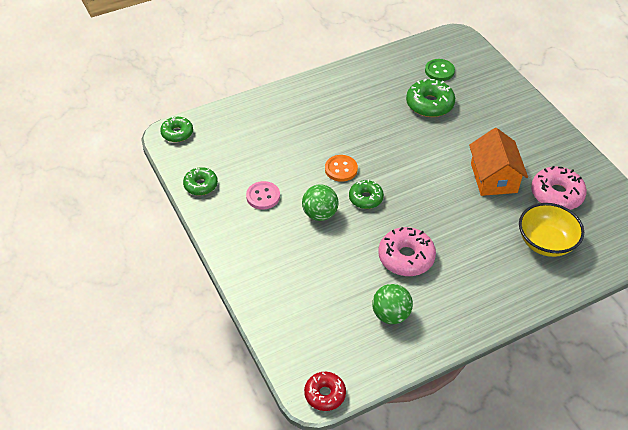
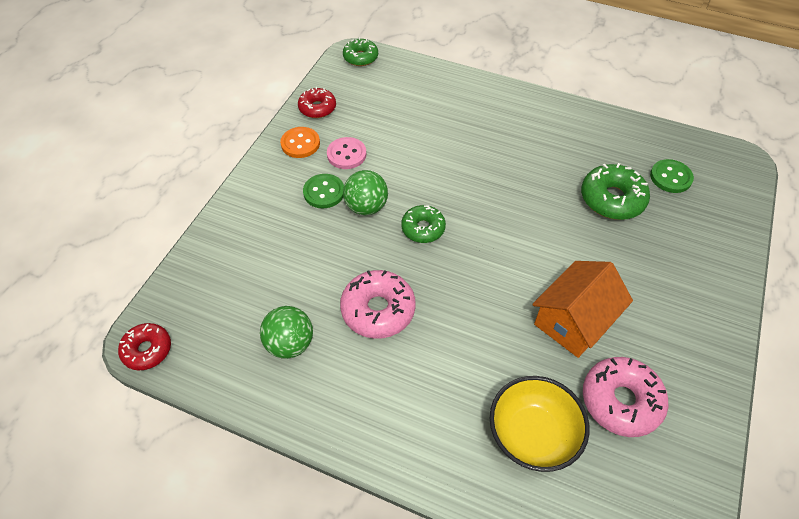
camera: 50 degrees right, 5 degrees up
green donut [183,167,218,196] -> red donut [298,87,336,118]
orange button [325,155,358,182] -> orange button moved to [280,127,320,158]
none -> green button [303,174,344,208]

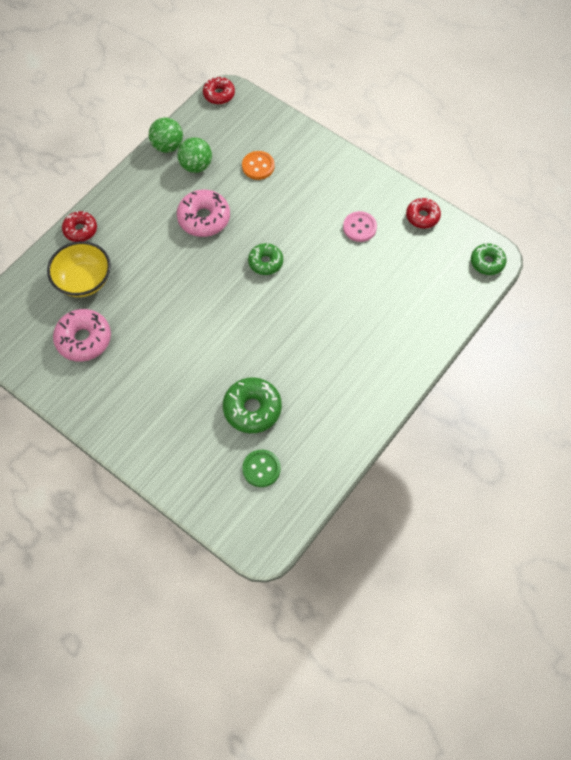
camera: 105 degrees right, 10 degrees up
orange button [280,127,320,158] -> orange button moved to [242,151,274,180]
green button [303,174,344,208] -> none
green ball [343,170,388,215] -> green ball moved to [149,117,183,153]
orange house [532,261,633,358] -> none
none -> red donut [62,211,97,242]

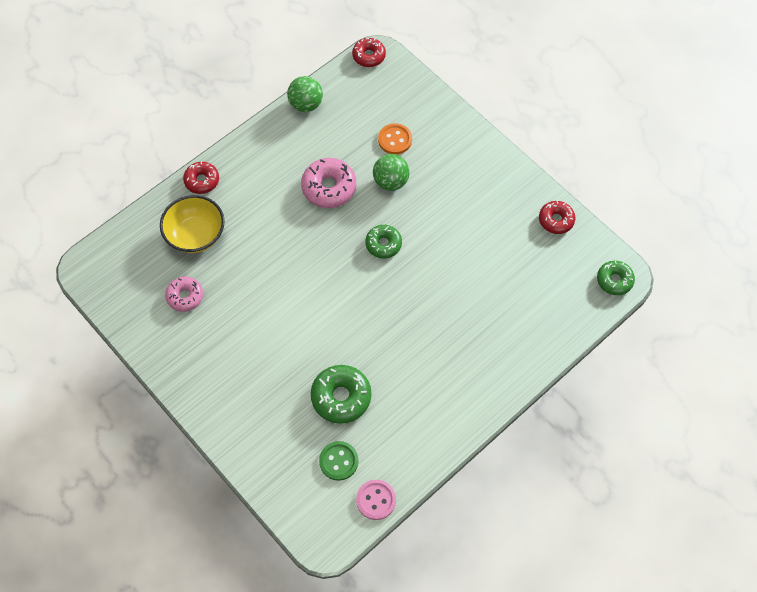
camera: 10 degrees right, 0 degrees up
pink donut [53,309,111,362] -> pink donut [165,277,203,312], size x0.65
green ball [177,137,212,173] -> green ball moved to [373,154,410,191]
pink button [343,211,377,242] -> pink button moved to [356,480,396,520]

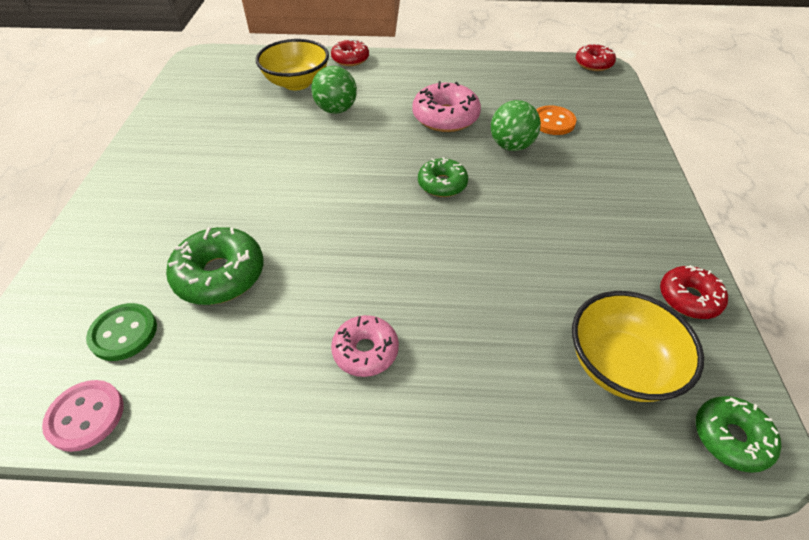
camera: 45 degrees right, 15 degrees down
pink donut [165,277,203,312] -> pink donut moved to [331,315,399,377]
green ball [287,76,323,112] -> green ball moved to [311,66,357,114]
none -> yellow bowl [572,291,704,402]

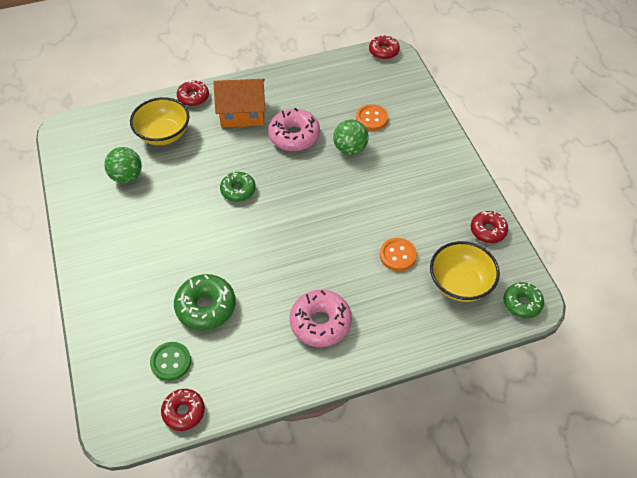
camera: 20 degrees left, 5 degrees up
pink button [42,380,124,452] -> red donut [161,389,205,431]
green ball [311,66,357,114] -> green ball moved to [104,147,142,183]
pink donut [331,315,399,377] -> pink donut [290,290,352,347], size x1.55
green donut [418,157,468,197] -> green donut moved to [220,172,256,202]
none -> orange house [213,79,265,127]
none -> orange button [380,238,417,271]

